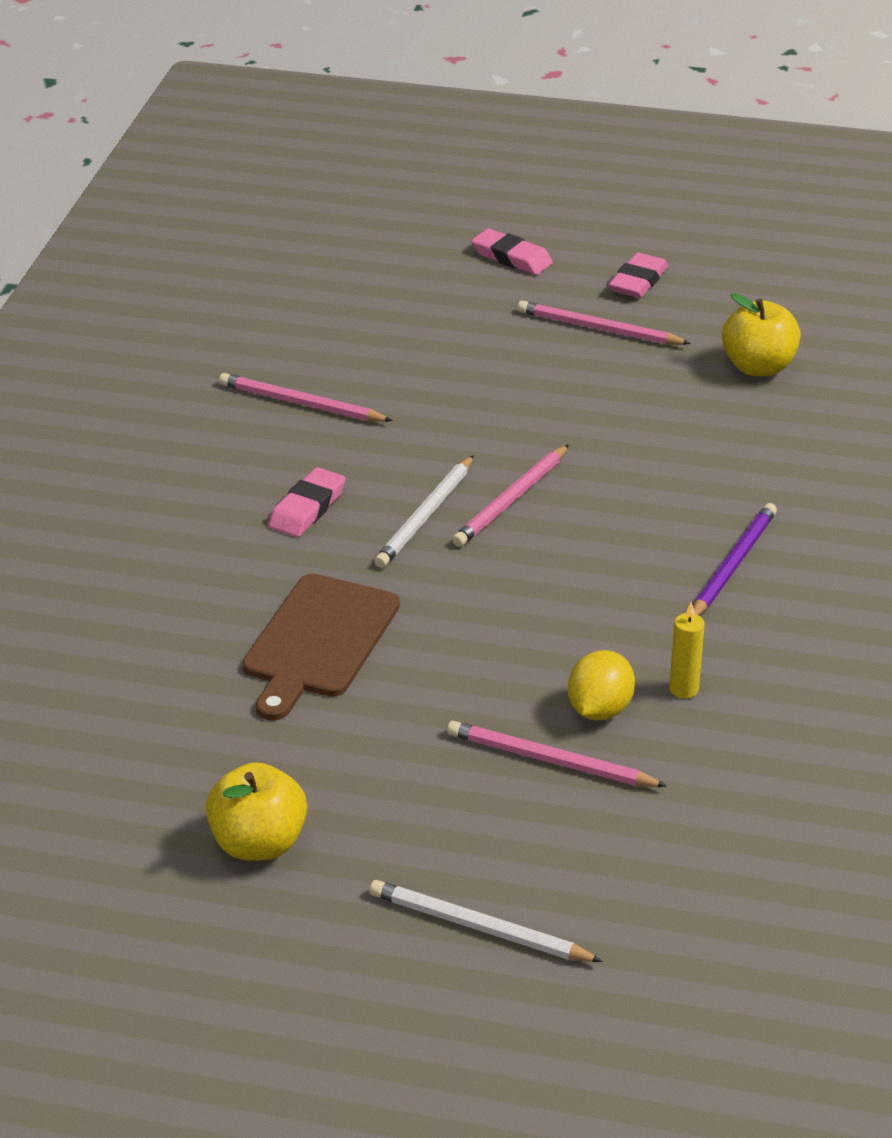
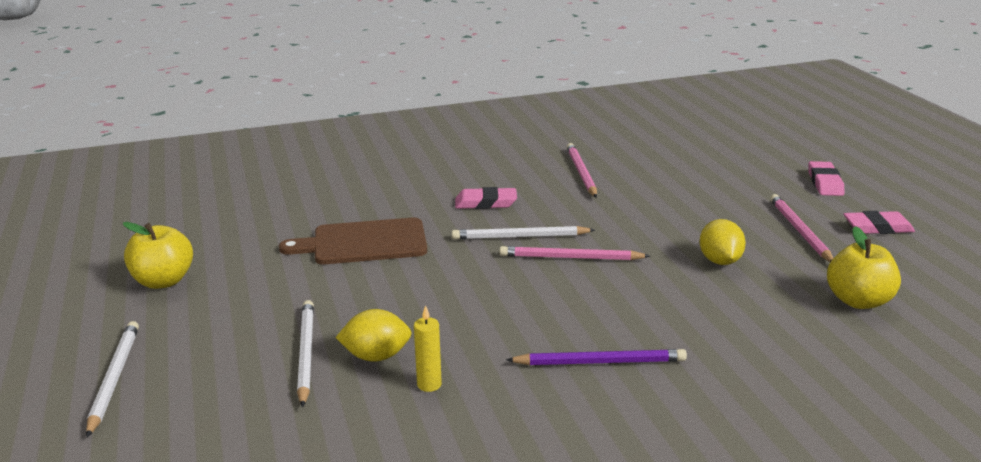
camera: 60 degrees right, 10 degrees down
pink pencil [447,721,667,787] -> white pencil [297,300,314,408]
none -> yellow lemon [700,219,746,265]

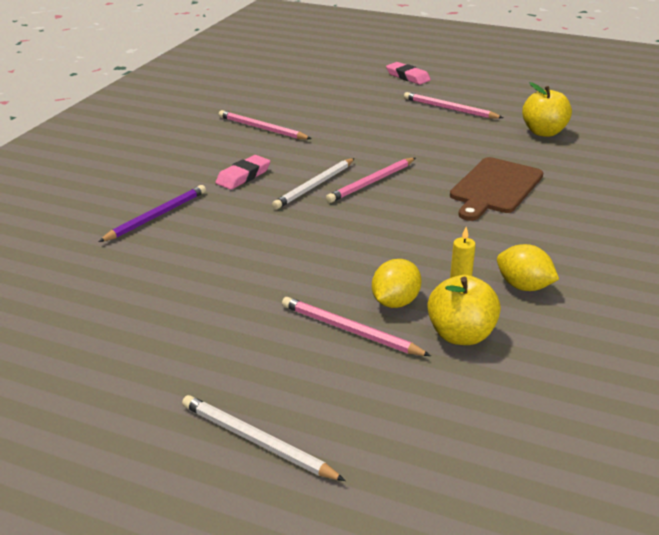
camera: 50 degrees left, 5 degrees up
yellow apple [123,222,193,289] -> yellow apple moved to [427,275,501,345]
brown cutting board [279,218,427,264] -> brown cutting board moved to [450,157,543,221]
white pencil [297,300,314,408] -> pink pencil [282,297,431,356]
purple pencil [506,349,687,365] -> purple pencil moved to [98,185,206,242]
yellow lemon [700,219,746,265] -> yellow lemon moved to [497,244,559,291]
pink eraser [844,211,915,234] -> none

